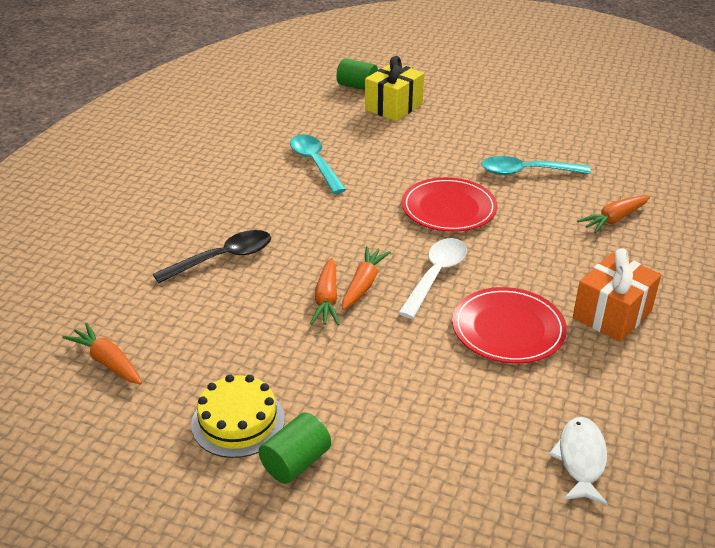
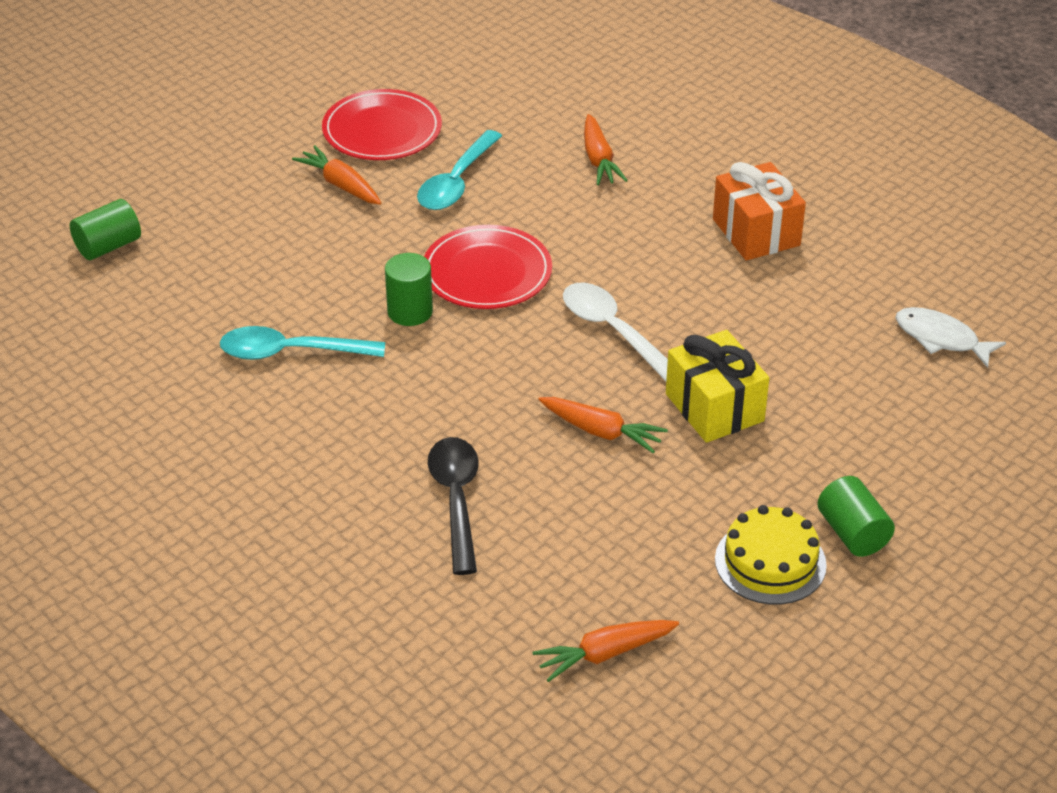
camera: 65 degrees left, 5 degrees up
orange carrot [342,246,391,310] -> orange carrot moved to [292,145,381,205]
yellow gift [365,56,424,121] -> yellow gift moved to [666,330,769,443]
red plate [452,287,567,363] -> red plate moved to [322,89,442,160]
none -> green cylinder [385,253,433,326]

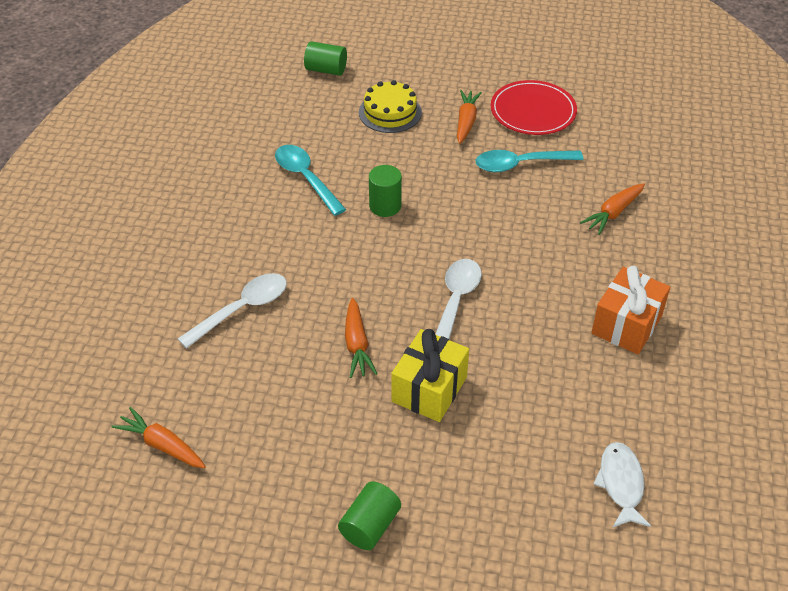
camera: 55 degrees right, 5 degrees up
red plate [424,225,552,309] -> none
black spoon [428,437,479,575] -> white spoon [178,273,287,349]
yellow cake [715,505,827,605] -> yellow cake moved to [359,80,422,133]

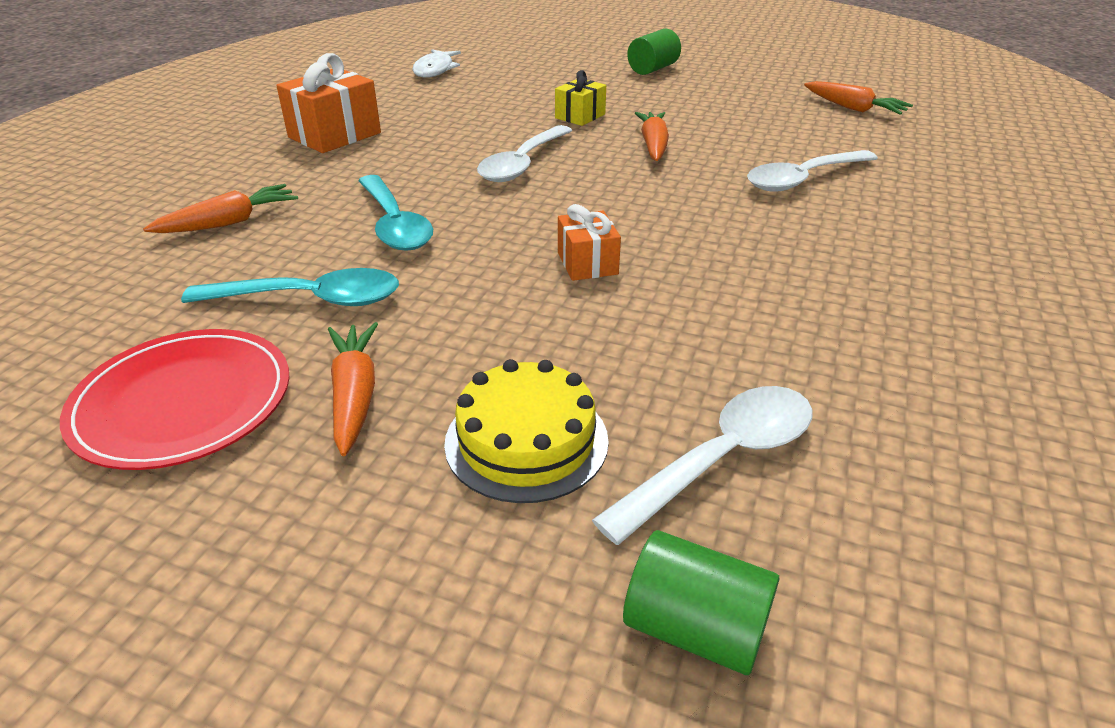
camera: 170 degrees left, 10 degrees down
turquoise spoon [275,145,346,216] -> turquoise spoon moved to [358,175,433,251]
green cylinder [369,165,402,217] -> orange gift [558,204,621,281]
yellow gift [391,329,469,422] -> yellow gift [555,70,606,126], size x0.60
orange carrot [457,90,482,144] -> orange carrot turned 150 degrees clockwise [328,322,378,456]
none -> white spoon [592,386,812,545]

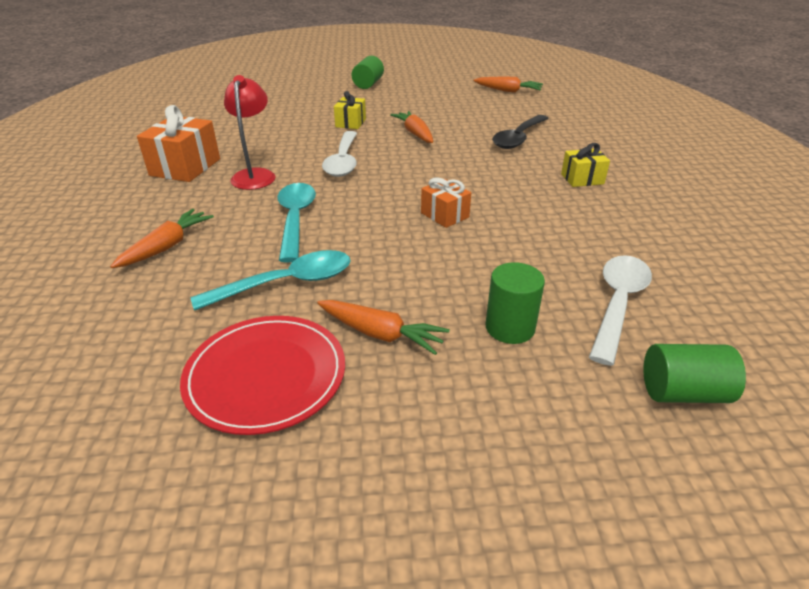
camera: 25 degrees left, 0 degrees up
orange carrot [328,322,378,456] -> orange carrot turned 150 degrees clockwise [317,300,450,355]
turquoise spoon [358,175,433,251] -> turquoise spoon turned 135 degrees counterclockwise [278,183,316,263]
white fish [412,49,461,78] -> none
yellow cake [444,359,609,503] -> green cylinder [486,262,545,344]
white spoon [747,150,878,192] -> black spoon [492,115,549,149]
none -> red lamp [224,75,275,190]
none -> yellow gift [561,143,610,187]

